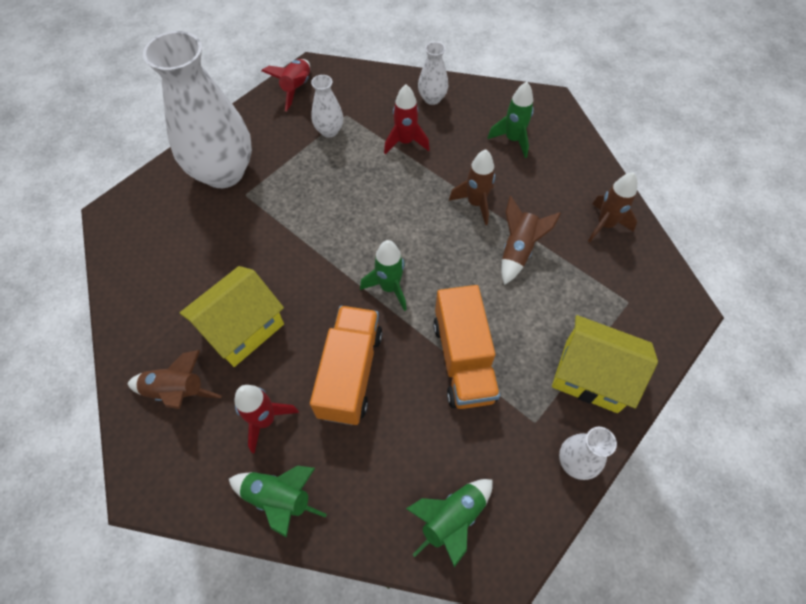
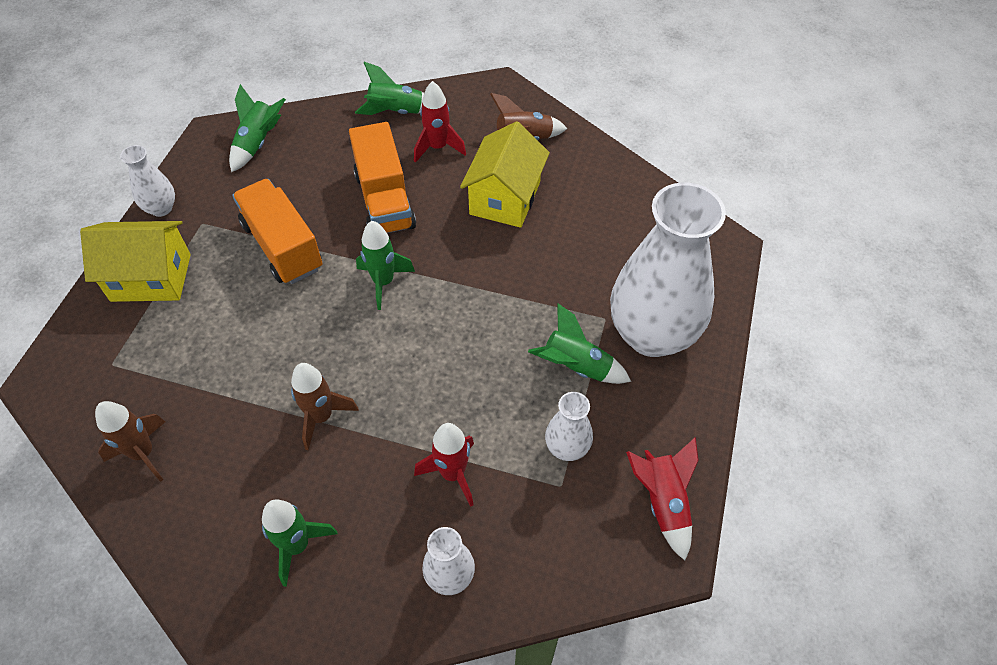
camera: 155 degrees right, 5 degrees down
brown rocket [501,196,561,285] -> none
none -> green rocket [528,303,631,384]

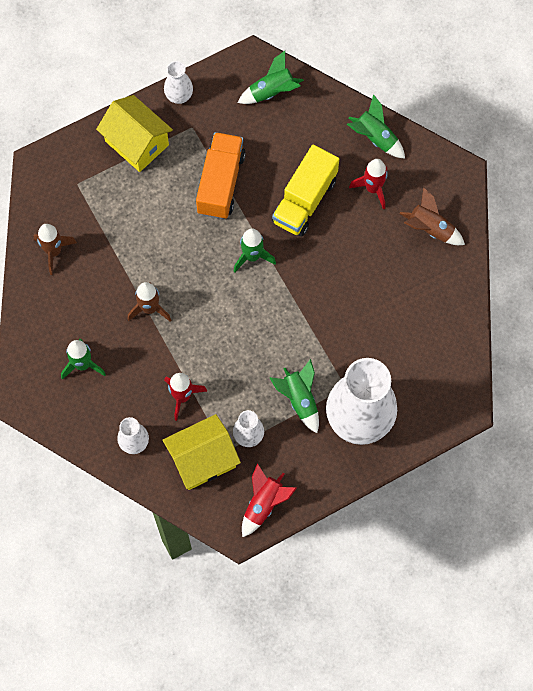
camera: 45 degrees right, 15 degrees up
orange truck [349,122,416,233] -> yellow truck [272,145,339,237]
yellow house [460,121,550,228] -> yellow house moved to [163,414,241,490]

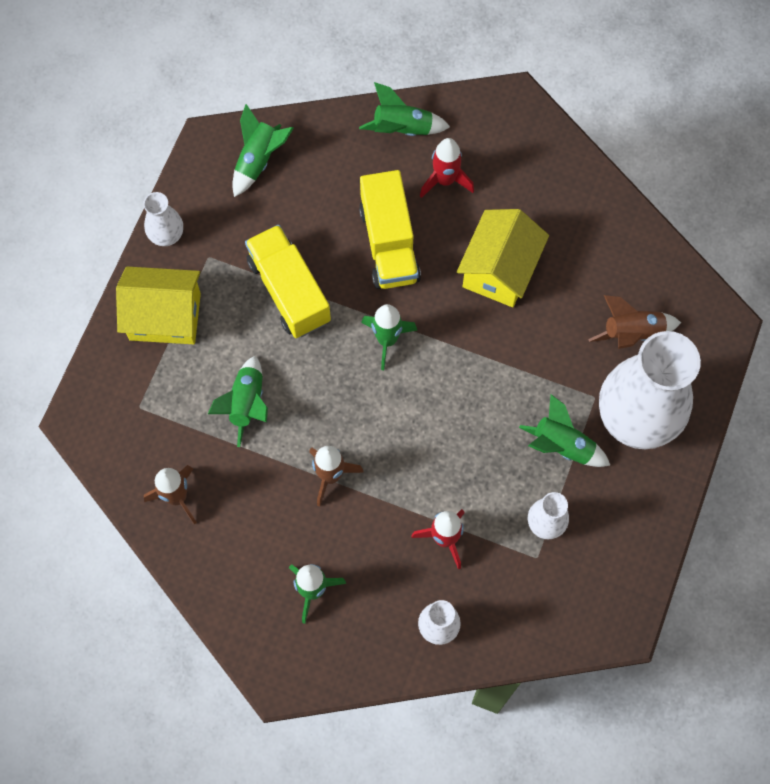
camera: 40 degrees left, 0 degrees up
yellow house [163,414,241,490] -> yellow house moved to [457,209,549,307]
orange truck [196,132,246,219] -> yellow truck [245,225,331,338]
red rocket [242,464,297,537] -> none
brown rocket [399,187,465,245] -> brown rocket moved to [589,295,681,349]
none -> green rocket [208,356,268,447]

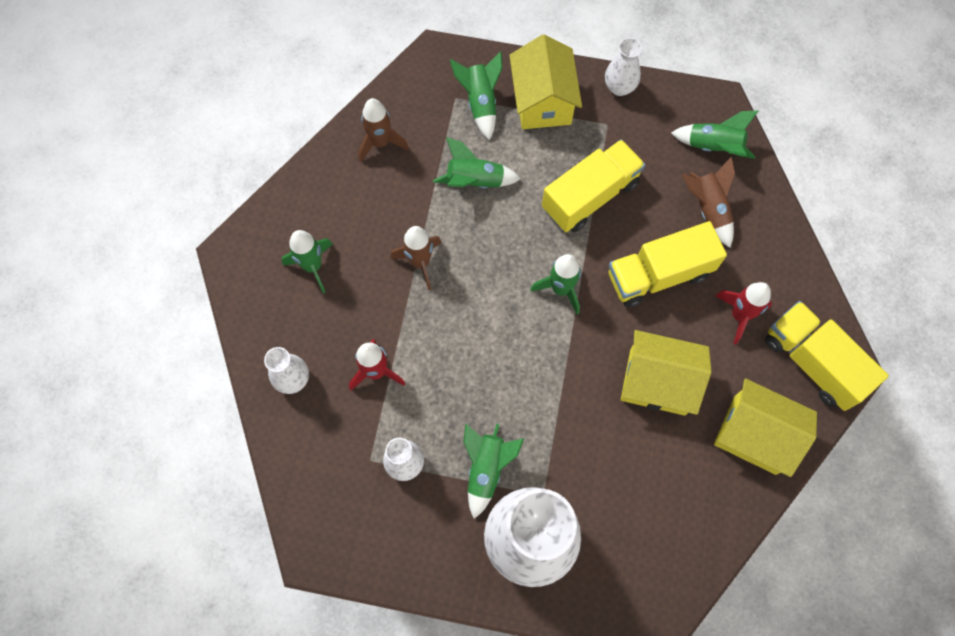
camera: 80 degrees right, 0 degrees up
green rocket [359,82,450,136] -> green rocket moved to [450,51,502,140]
brown rocket [589,295,681,349] -> brown rocket moved to [682,156,735,248]
none -> yellow house [714,378,817,477]
none -> yellow truck [765,301,889,411]

